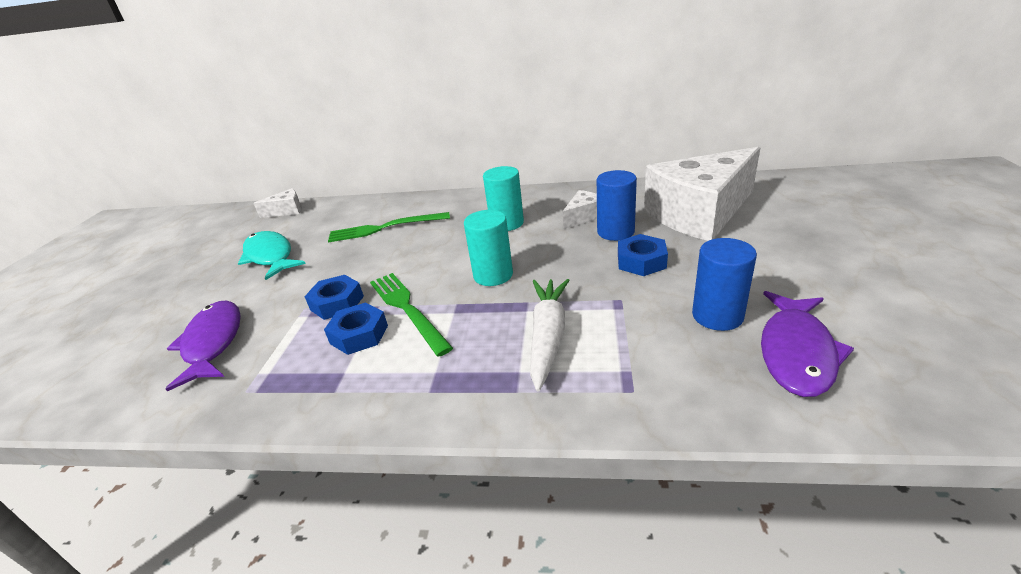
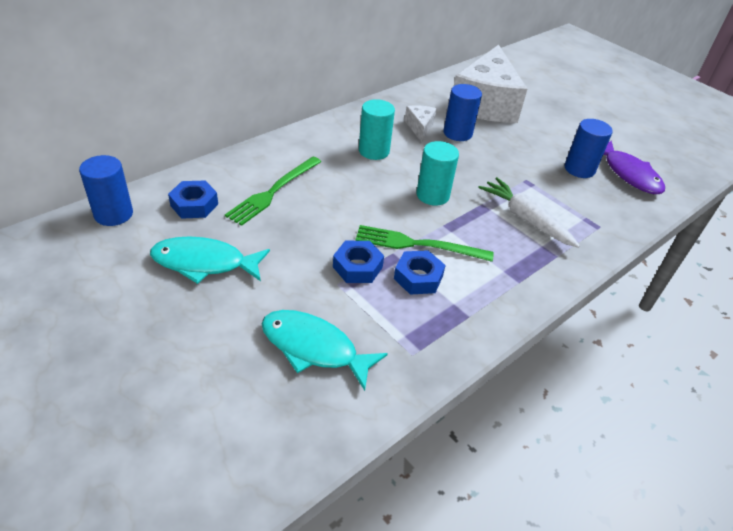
camera: 55 degrees left, 10 degrees up
purple fish [166,300,240,391] -> turquoise fish [261,310,388,391]
white cheese [253,188,302,218] -> blue cylinder [79,155,133,226]
blue nut [618,234,668,276] -> blue nut moved to [168,180,218,219]

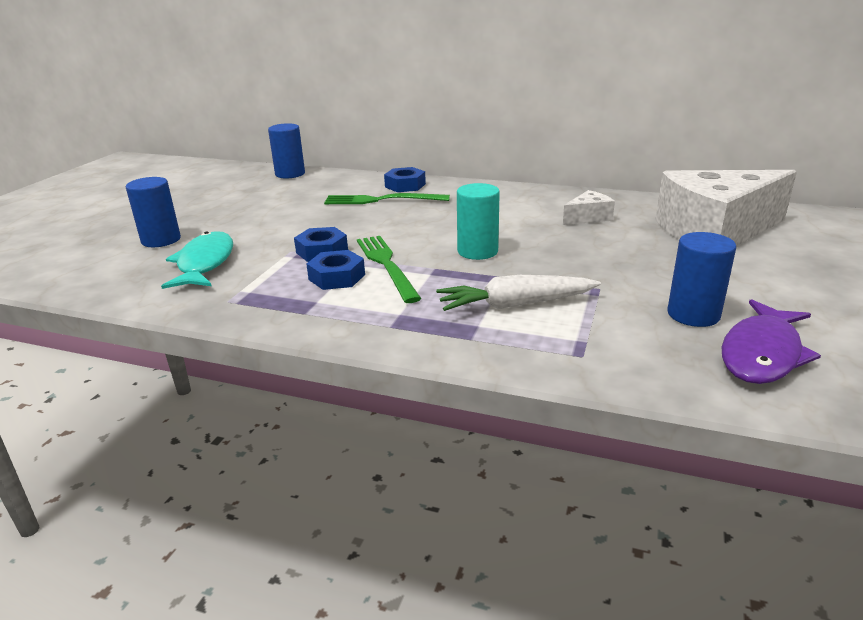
camera: 65 degrees right, 15 degrees down
turquoise fish [150,236,270,284] -> none
blue nut [168,180,218,219] -> blue nut moved to [384,167,426,192]
turquoise cylinder [359,99,395,160] -> none
blue cylinder [444,84,482,141] -> blue cylinder moved to [126,177,181,247]
white carrot [478,177,580,248] -> white carrot turned 120 degrees counterclockwise [436,275,601,311]

